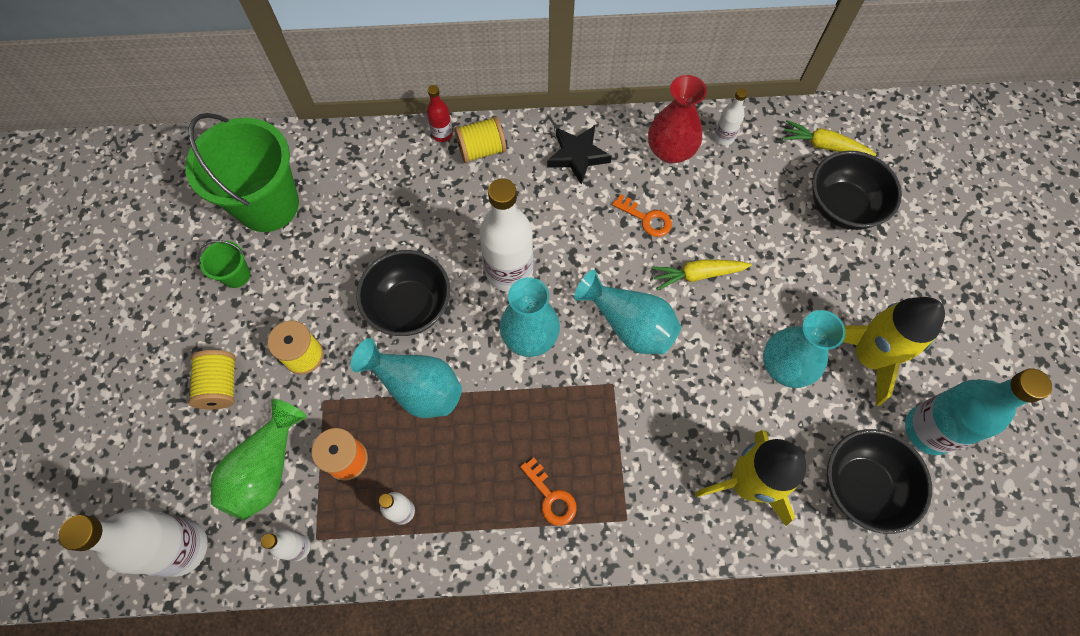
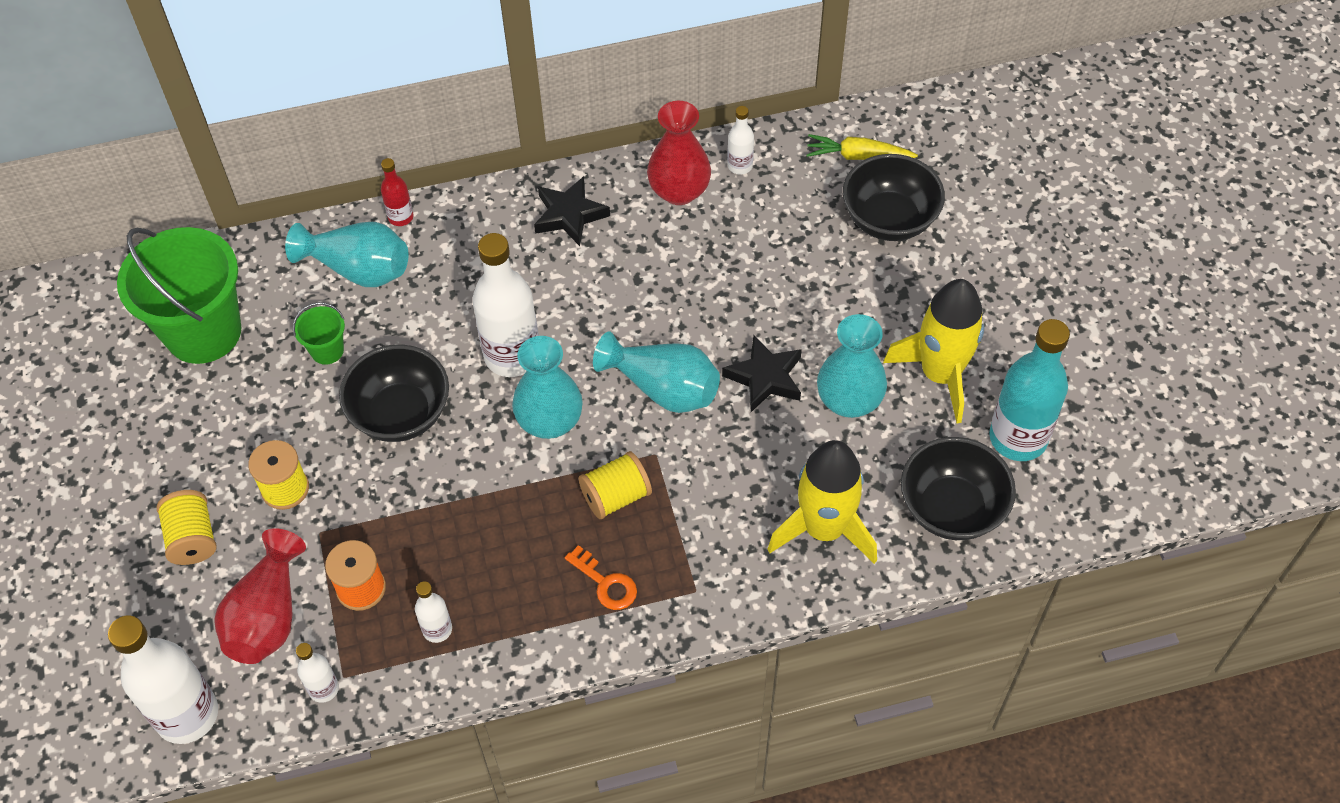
camera: 10 degrees left, 10 degrees down
green bucket [198,240,250,288] -> green bucket moved to [293,302,345,365]
green vase [210,399,307,520] -> red vase [214,528,306,664]
turquoise vase [351,338,462,418] -> turquoise vase moved to [285,222,408,287]
yellow spool [455,116,506,163] -> yellow spool moved to [579,451,652,519]
orange key [612,194,672,237] -> none
yellow carrot [651,260,752,290] -> none
none -> black star [722,335,802,412]

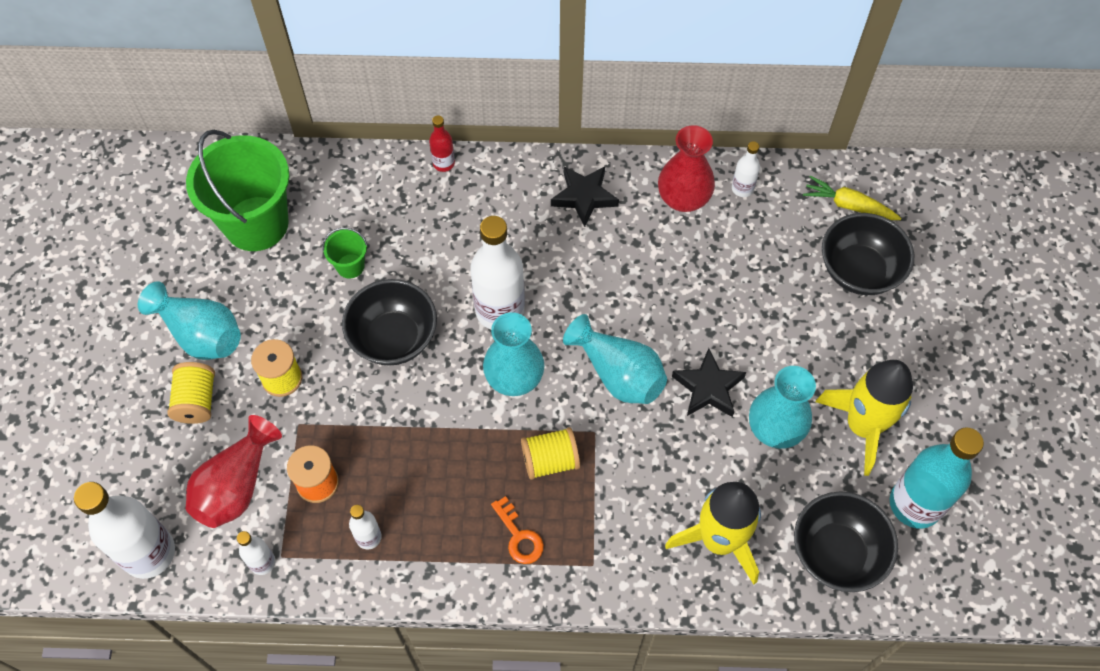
camera: 15 degrees right, 5 degrees up
turquoise vase [285,222,408,287] -> turquoise vase moved to [138,281,241,360]

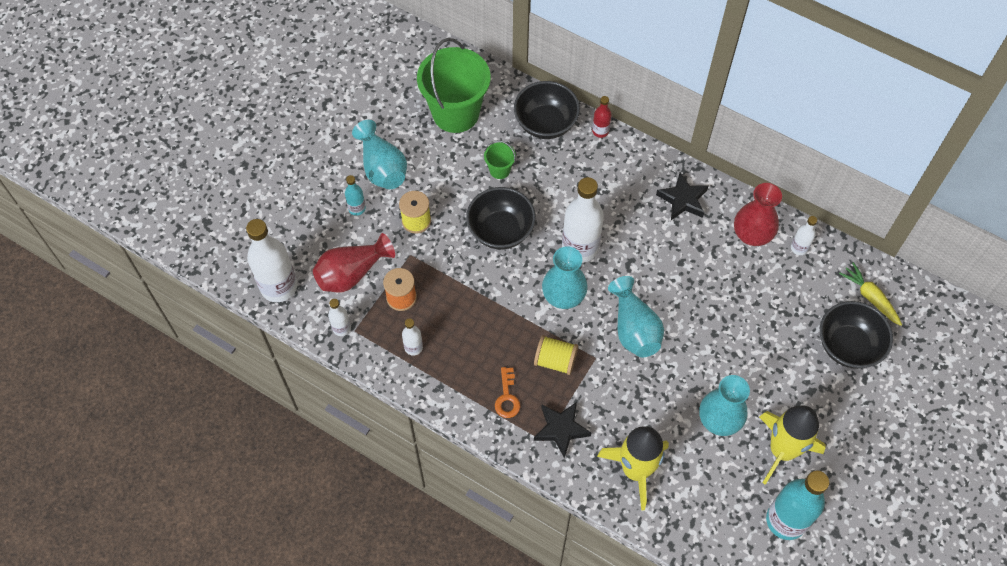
camera: 30 degrees right, 0 degrees up
yellow spool [167,362,215,424] -> turquoise bottle [345,175,366,216]
black star [672,348,746,417] -> black star moved to [534,402,591,459]
black bowl [794,491,898,592] -> black bowl moved to [514,81,580,139]

